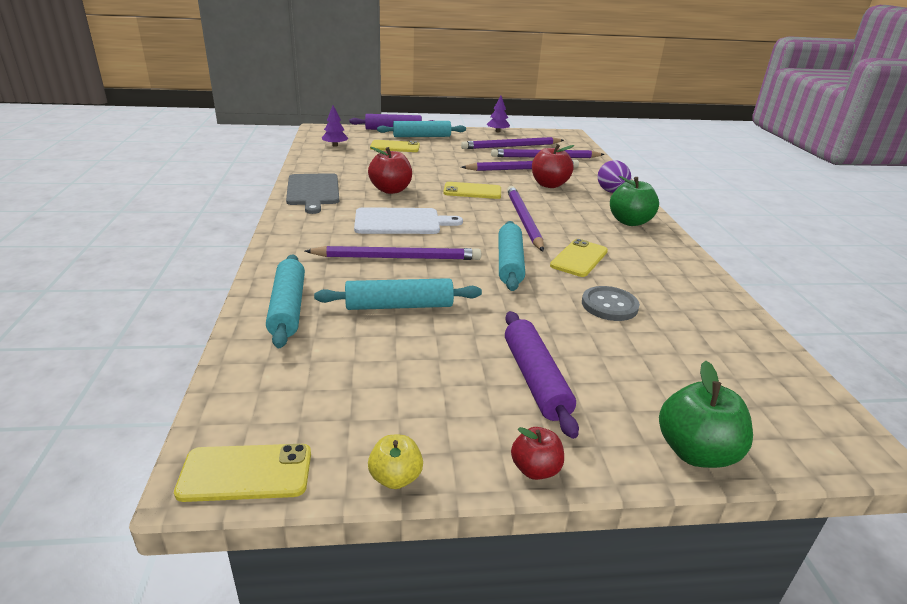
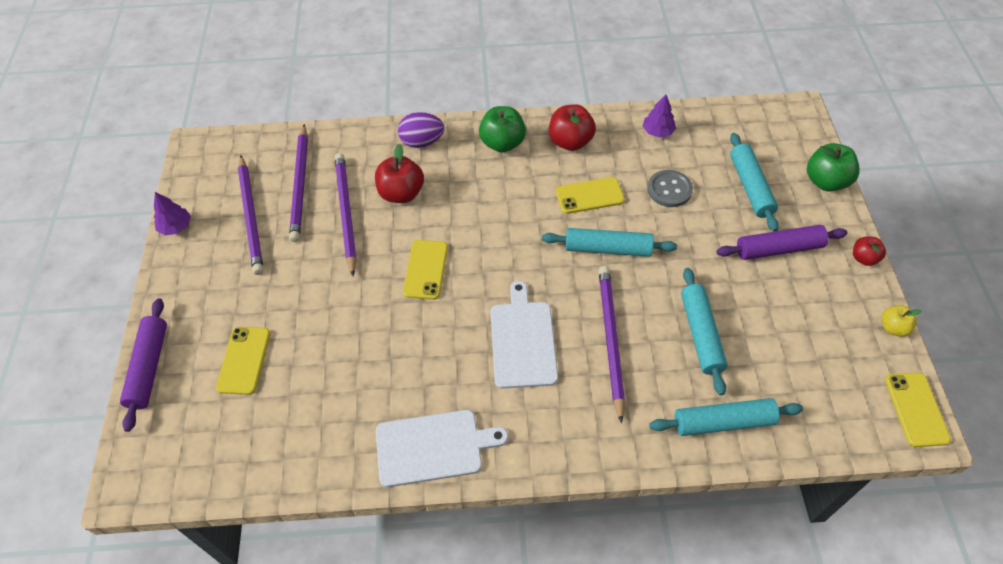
camera: 85 degrees left, 25 degrees up
grey cutting board [286,173,339,214] -> white cutting board [376,410,508,487]
purple tree [322,105,348,147] -> purple tree moved to [643,94,676,138]
red apple [368,147,412,194] -> red apple moved to [549,104,596,151]
turquoise rolling pin [377,121,466,137] -> turquoise rolling pin moved to [730,133,779,232]
purple pencil [507,186,544,251] -> none
yellow phone [550,239,608,277] -> yellow phone turned 45 degrees counterclockwise [556,177,625,214]

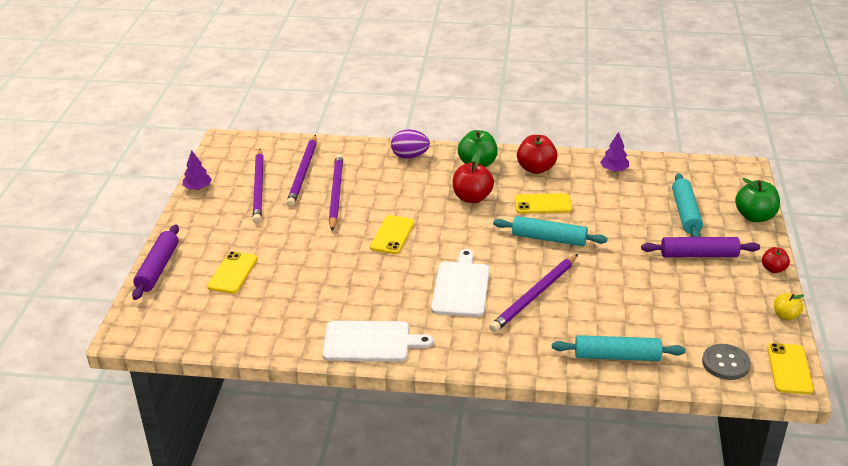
camera: 10 degrees right, 20 degrees down
red apple [375,144,424,203] -> red apple moved to [452,153,494,203]
purple pencil [599,266,625,424] -> purple pencil turned 150 degrees counterclockwise [489,254,578,332]
grey button [647,170,693,207] -> grey button moved to [702,344,751,380]
turquoise rolling pin [681,268,728,395] -> none

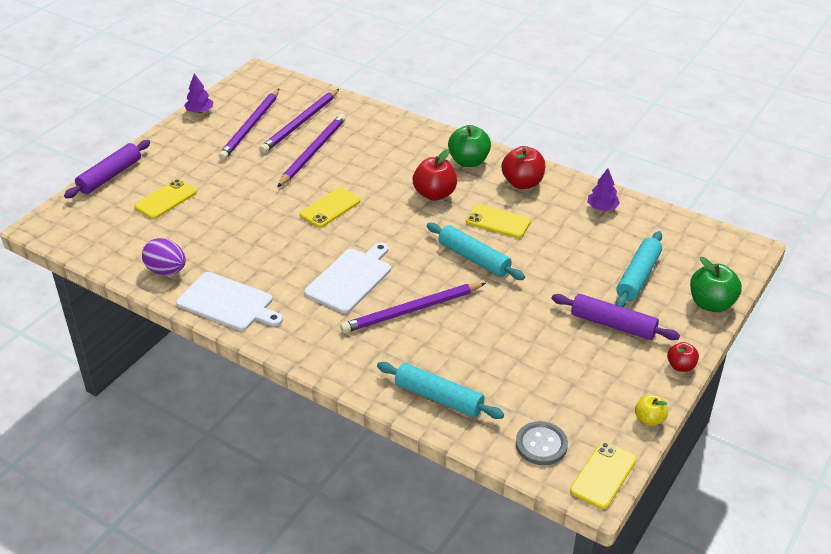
camera: 25 degrees right, 5 degrees up
purple egg [391,129,430,159] -> purple egg moved to [142,238,186,275]

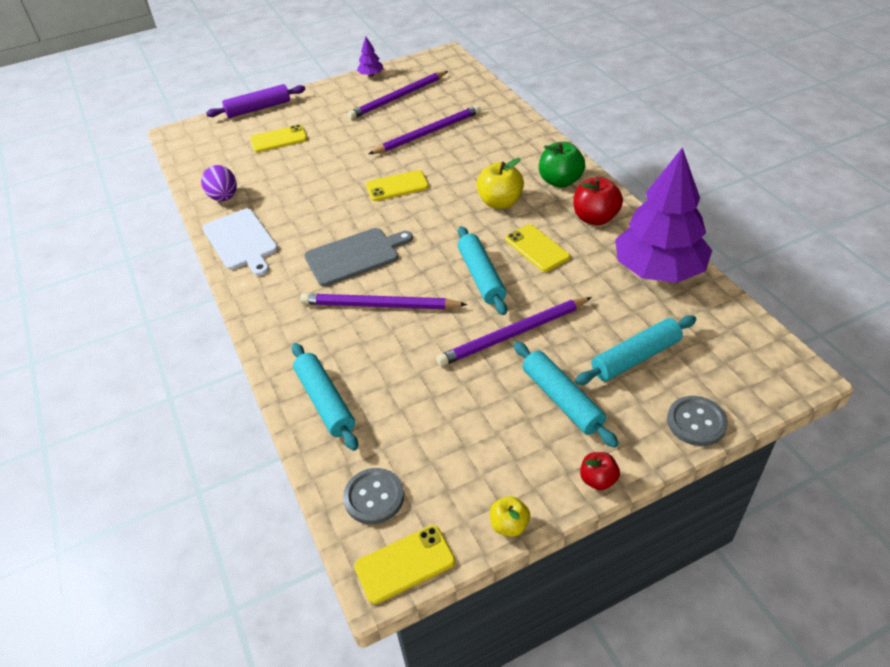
camera: 35 degrees right, 5 degrees up
purple pencil [260,89,339,153] -> purple pencil moved to [436,297,592,366]
white cutting board [304,243,391,313] -> grey cutting board [304,228,413,286]
red apple [413,149,457,201] -> yellow apple [476,158,524,209]
purple rolling pin [551,294,680,340] -> turquoise rolling pin [514,342,619,448]
purple tree [587,168,620,211] -> purple tree [615,147,712,283], size x2.48
green apple [690,257,742,312] -> grey button [667,396,728,446]

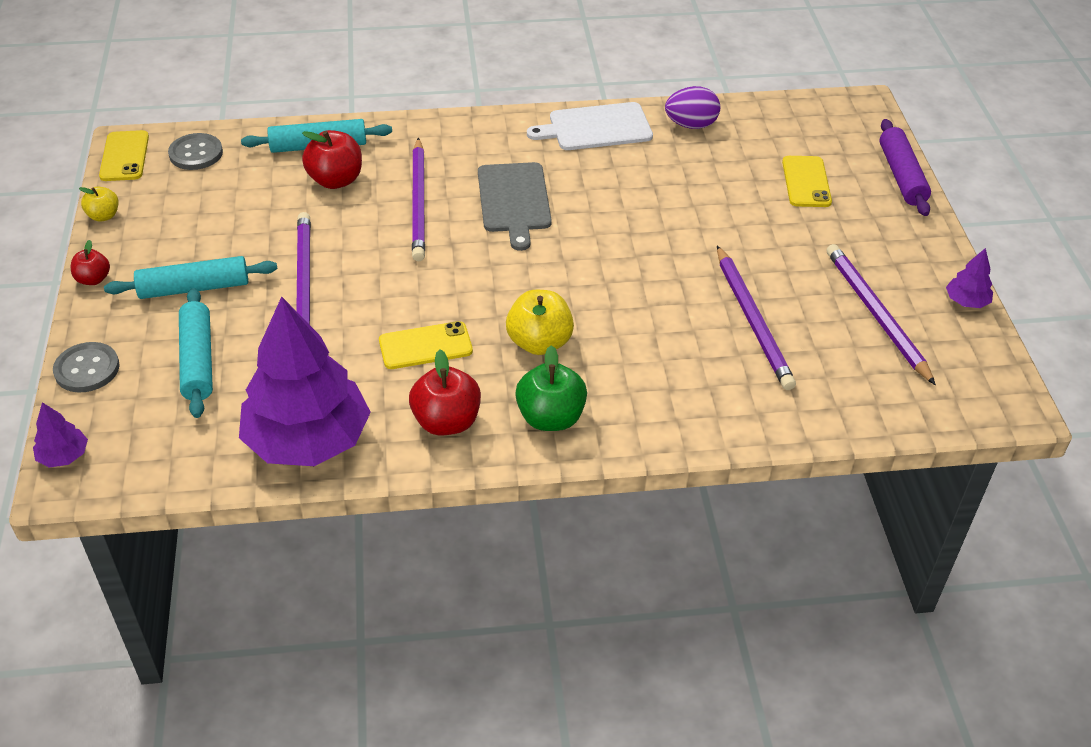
camera: 105 degrees right, 0 degrees up
purple pencil [300,294,467,309] -> purple pencil turned 150 degrees clockwise [412,138,425,261]
yellow phone [366,170,429,201] -> none
turquoise rolling pin [458,226,507,315] -> none
none -> purple tree [33,402,88,468]
none -> red apple [302,130,362,189]

